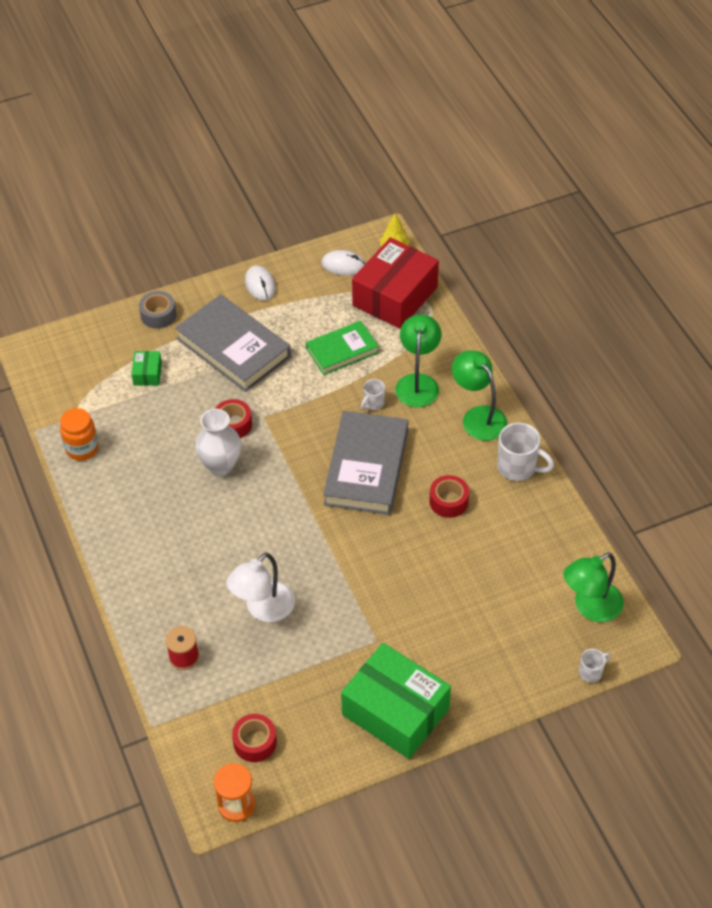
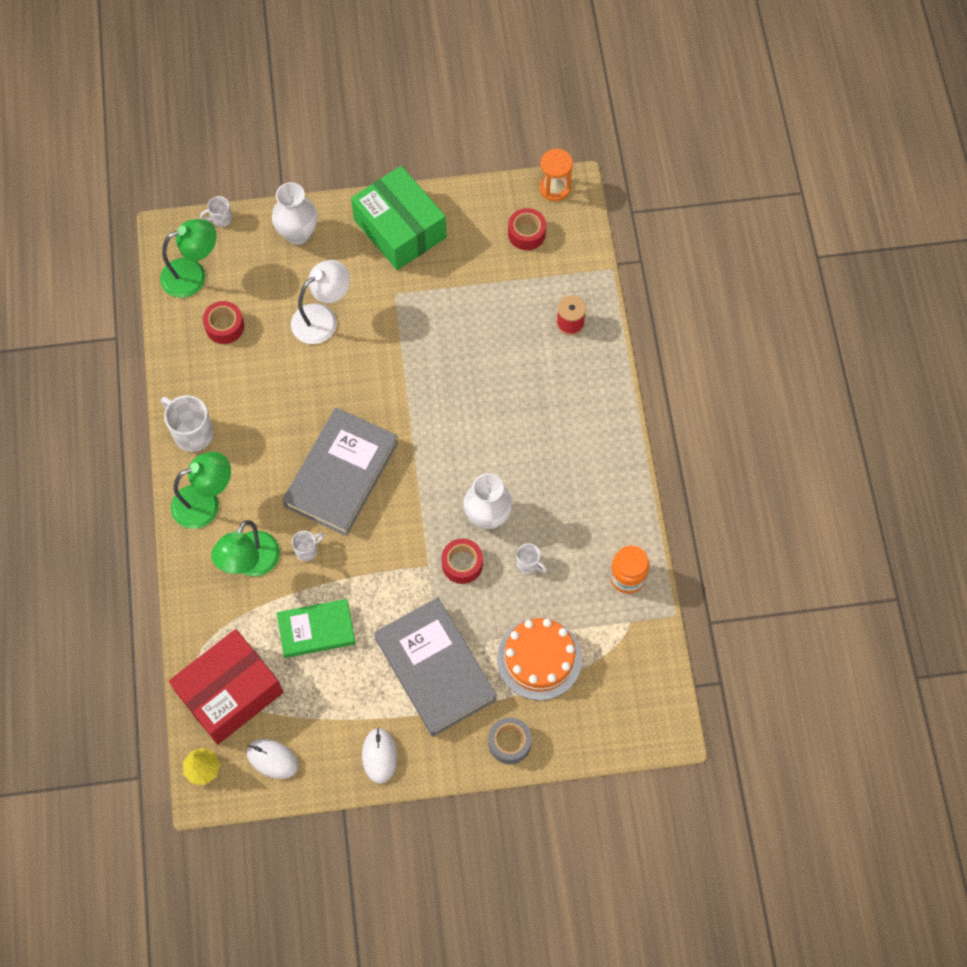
camera: 165 degrees left, 15 degrees up
green box [131,351,162,386] -> orange cake [497,618,582,700]
white lamp [226,553,295,622] -> white lamp moved to [291,260,350,344]
red tape [429,475,469,518] -> red tape moved to [203,301,244,344]
green lamp [452,350,507,441] -> green lamp turned 90 degrees counterclockwise [171,451,231,529]
none -> white vase [272,182,318,245]
none -> white mug [517,543,547,574]

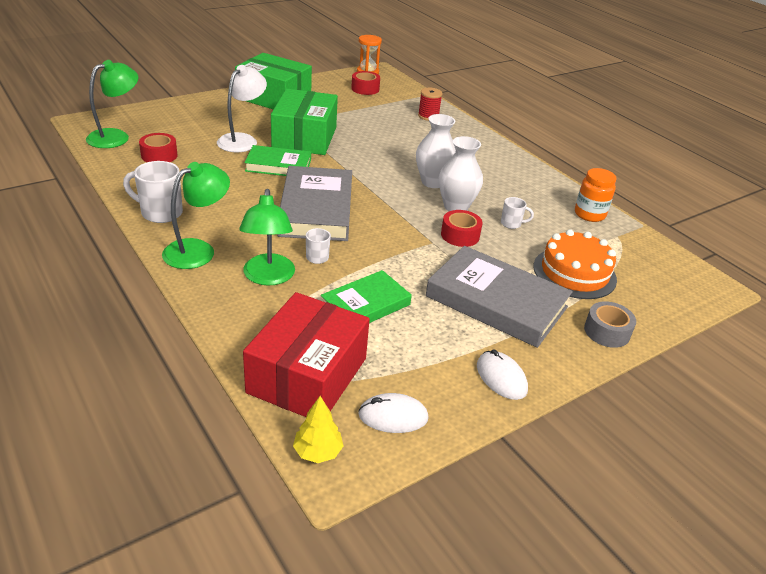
camera: 30 degrees left, 30 degrees down
white mug [200,196,232,227] -> none
white vase [272,182,318,245] -> white vase moved to [416,114,456,188]
none -> green book [244,145,311,176]
none -> green box [271,89,338,155]

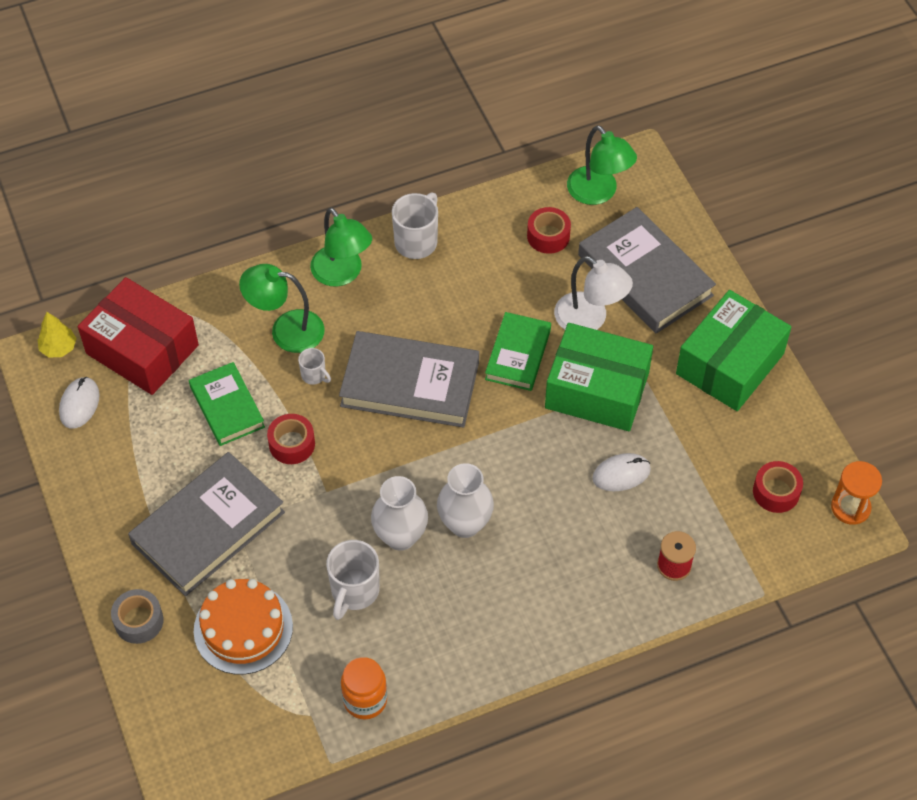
camera: 105 degrees right, 20 degrees up
red tape [441,210,483,247] -> red tape moved to [267,414,315,464]
white mouse [477,349,528,400] -> white mouse moved to [592,453,651,491]
white mug [501,197,534,229] -> white mug [326,540,380,620], size x1.83
none -> grey book [578,207,716,334]

